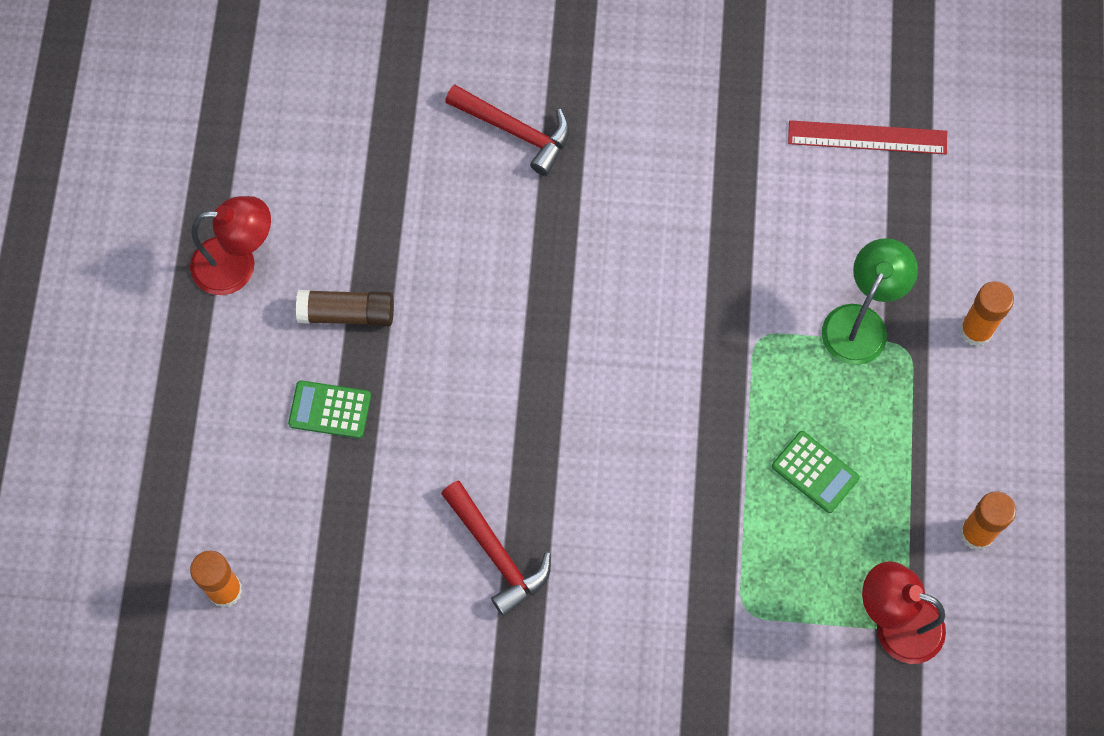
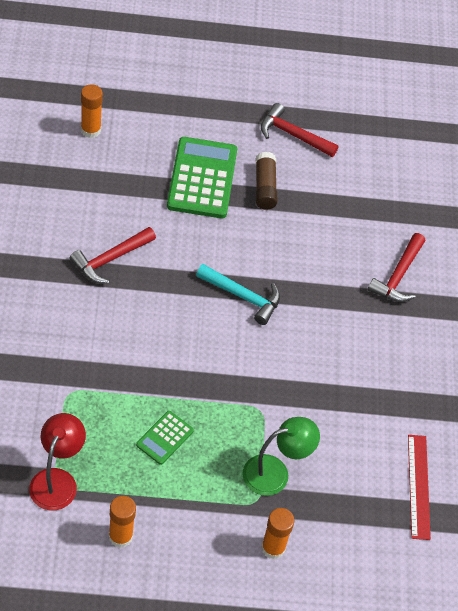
camera: 80 degrees right, 15 degrees down
red lamp [190,196,271,295] -> red hammer [261,103,339,157]
green calculator [288,380,371,438] -> green calculator [167,137,237,218], size x1.99
green lamp [822,238,918,365] -> green lamp turned 45 degrees counterclockwise [242,417,320,496]
none -> turquoise hammer [196,264,280,325]

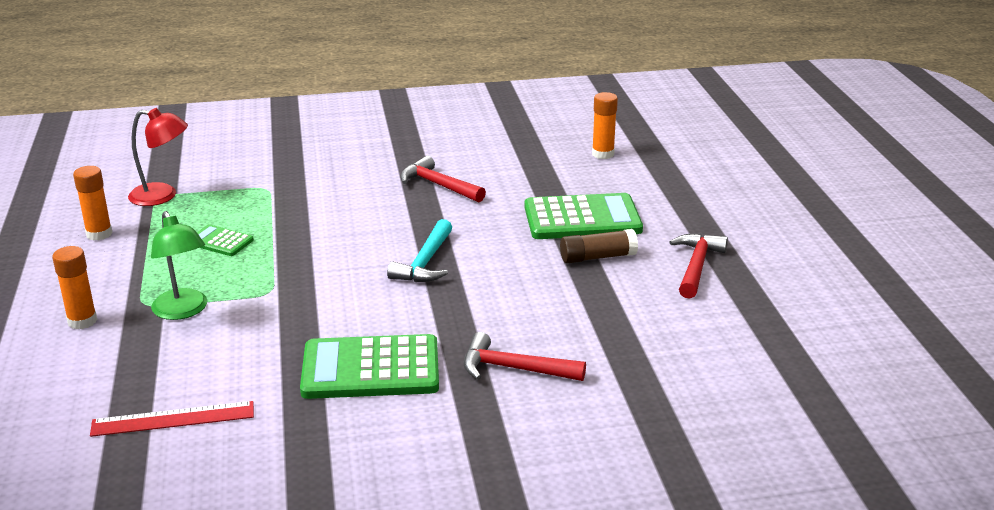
camera: 85 degrees right, 25 degrees down
none -> green calculator [300,334,439,399]

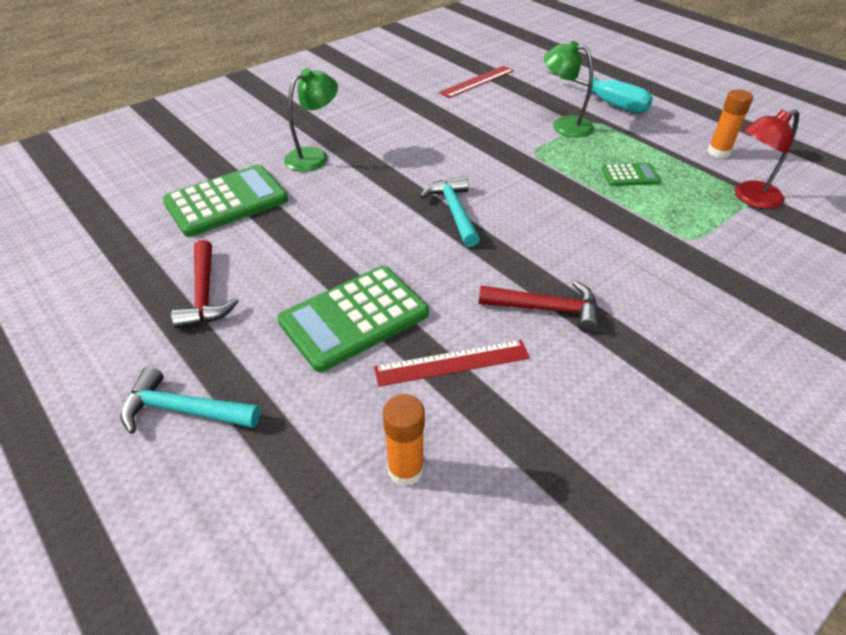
camera: 150 degrees right, 15 degrees up
orange glue stick [52,246,97,329] -> turquoise screwdriver [548,71,653,113]
green calculator [300,334,439,399] -> green calculator moved to [163,165,288,237]
red hammer [464,332,586,381] -> green lamp [284,68,338,172]
brown glue stick [560,229,638,263] -> none
none -> turquoise hammer [121,366,260,434]
none -> red ruler [374,340,530,387]

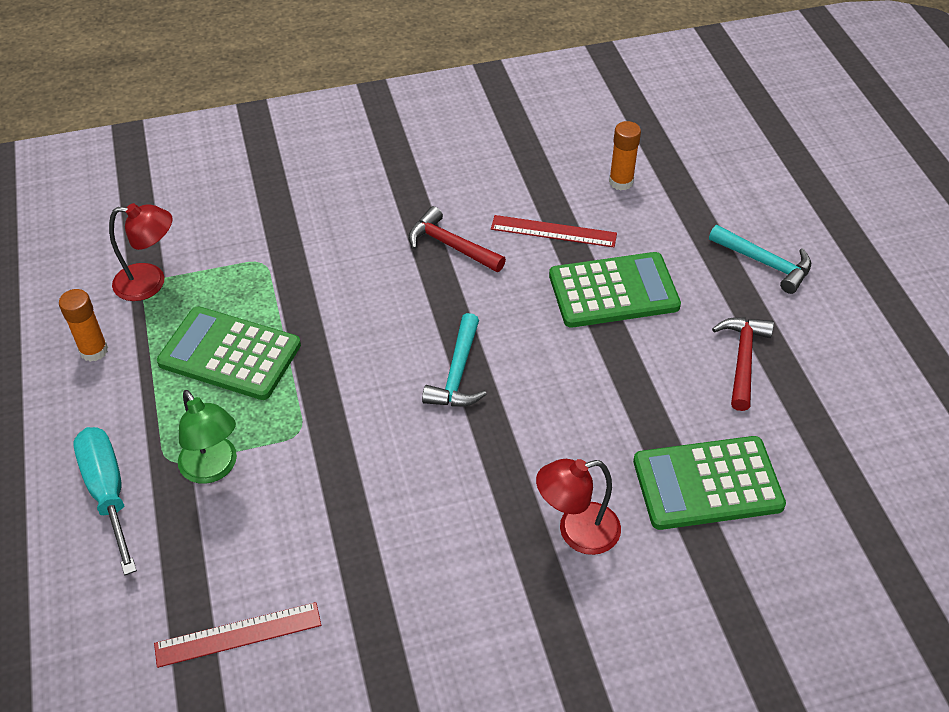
camera: 155 degrees left, 5 degrees up
green lamp [284,68,338,172] -> red lamp [536,459,621,555]
green calculator [601,163,661,186] -> green calculator [157,306,301,400], size x1.99

